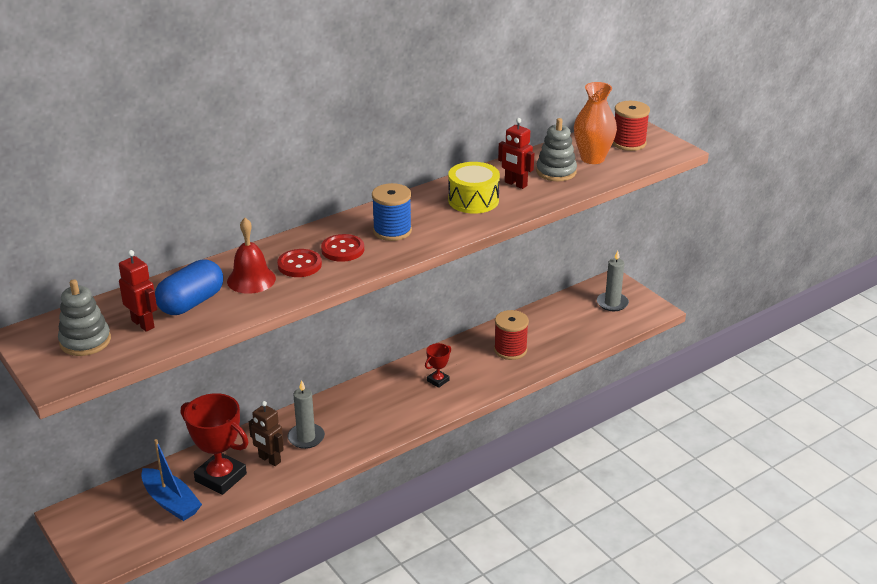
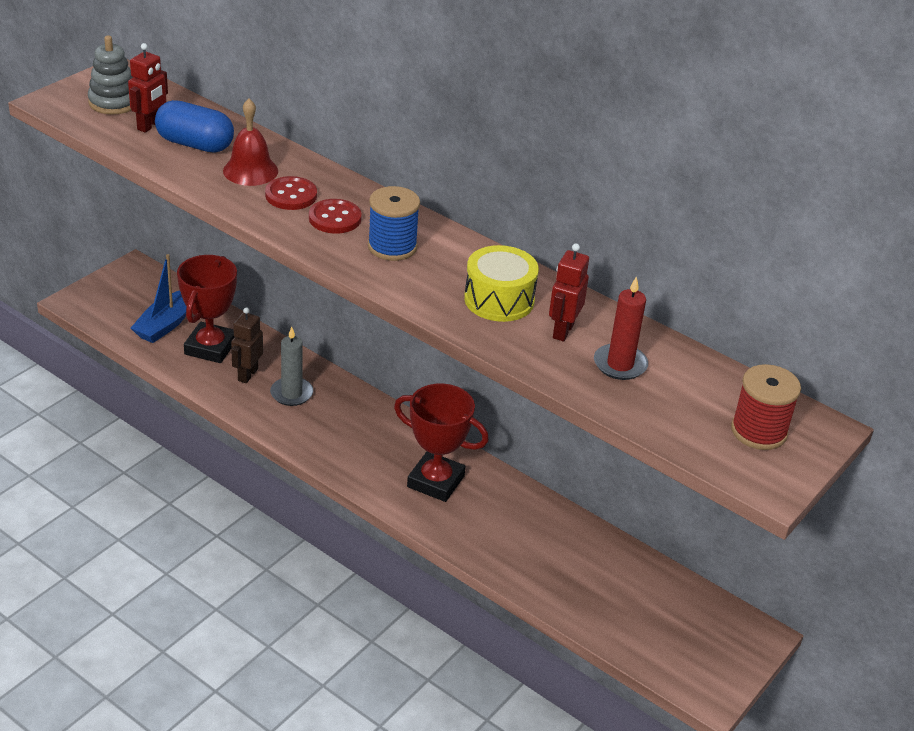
camera: 70 degrees right, 5 degrees up
red trophy [425,343,451,388] -> red trophy [394,383,489,502], size x2.05
red spool [494,310,529,360] -> none
grey stacking toy [536,118,577,181] -> red candle [594,276,648,380]
orange vase [574,82,617,164] -> none
grey candle [597,250,629,311] -> none

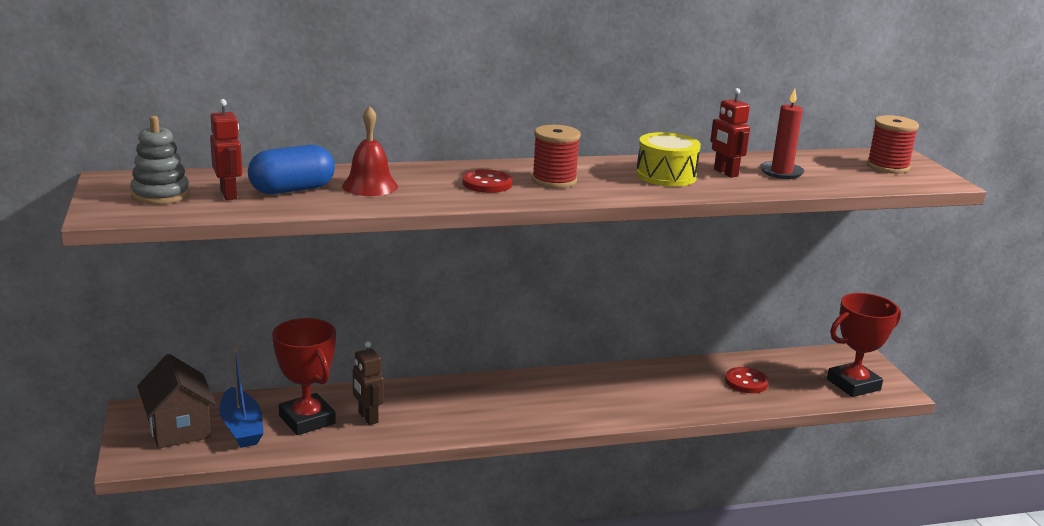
camera: 50 degrees left, 15 degrees down
red button [265,176,317,210] -> red button moved to [725,367,769,393]
grey candle [270,327,313,406] -> none
blue spool [368,186,420,261] -> red spool [532,125,581,188]
red trophy [394,383,489,502] -> red trophy moved to [827,293,901,397]
none -> brown house [137,354,216,449]

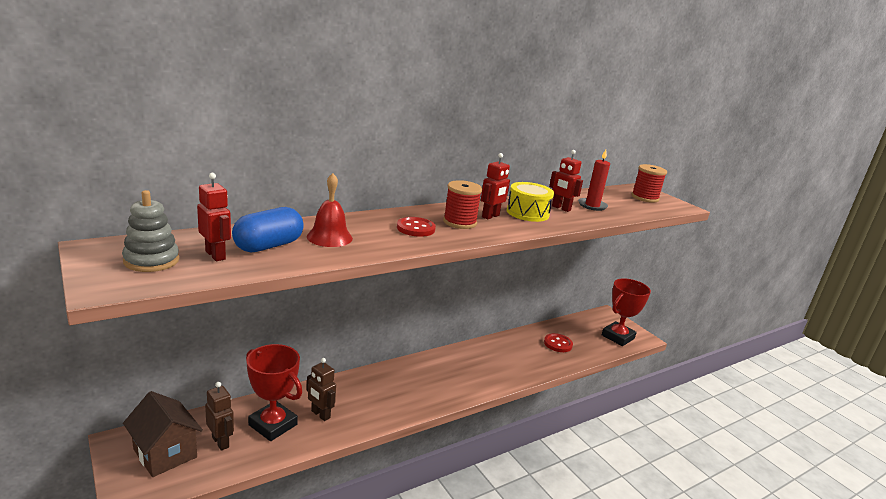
camera: 20 degrees left, 0 degrees up
blue boat [219,346,264,448] -> brown robot [205,382,234,451]
none -> red robot [481,153,510,219]

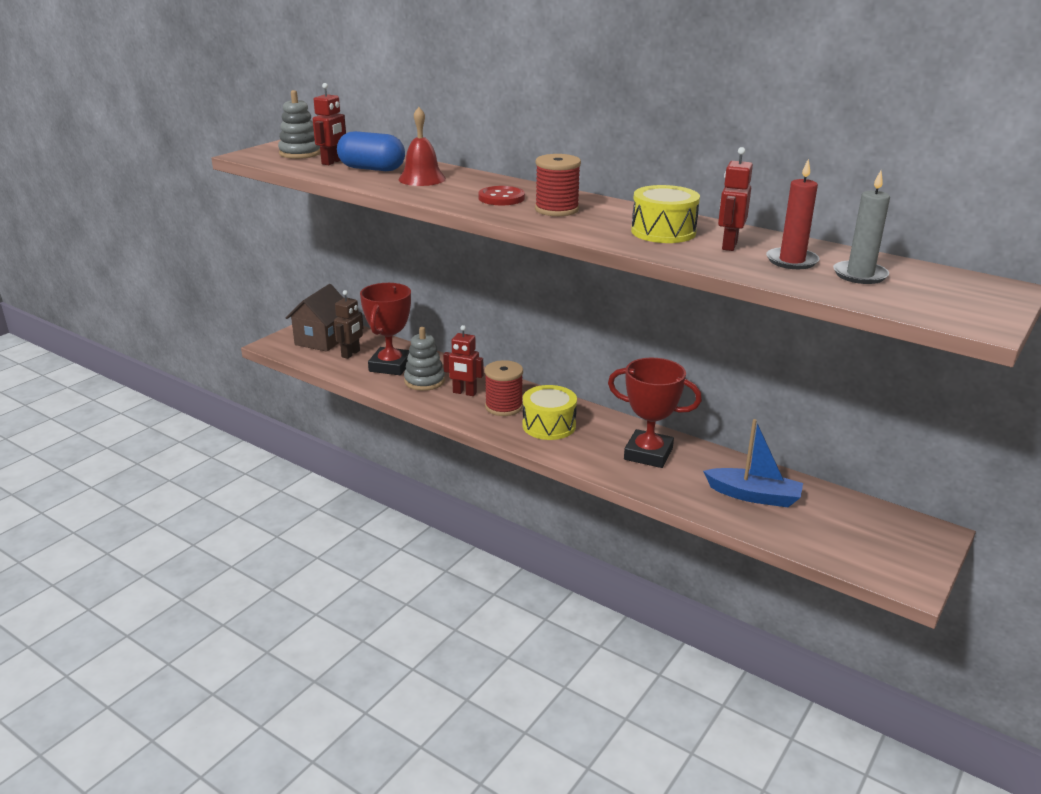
camera: 70 degrees right, 5 degrees up
brown robot [307,358,336,421] -> grey stacking toy [404,327,445,391]
red robot [481,153,510,219] -> red robot moved to [443,325,484,396]
red button [544,333,573,352] -> blue boat [703,419,803,507]
red trophy [602,278,651,346] -> red trophy moved to [608,358,702,468]
red spool [631,164,667,203] -> red spool moved to [485,360,523,416]
none -> yellow drum [522,385,577,440]
none -> grey candle [833,171,890,284]

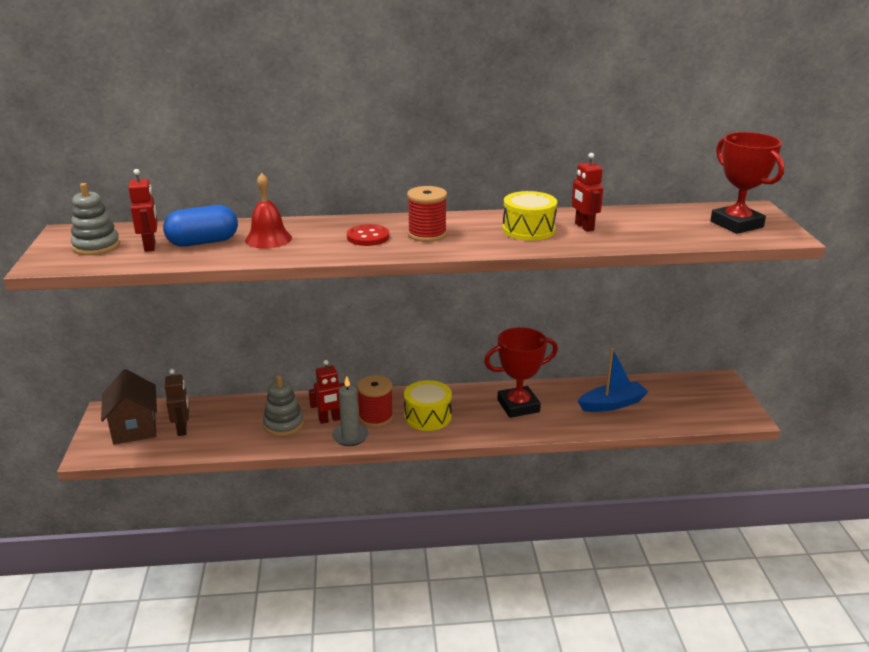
camera: 40 degrees left, 0 degrees up
red trophy [360,283,411,375] -> red trophy moved to [710,132,784,234]
red candle [766,159,820,269] -> none
grey candle [833,171,890,284] -> grey candle moved to [332,376,368,446]

